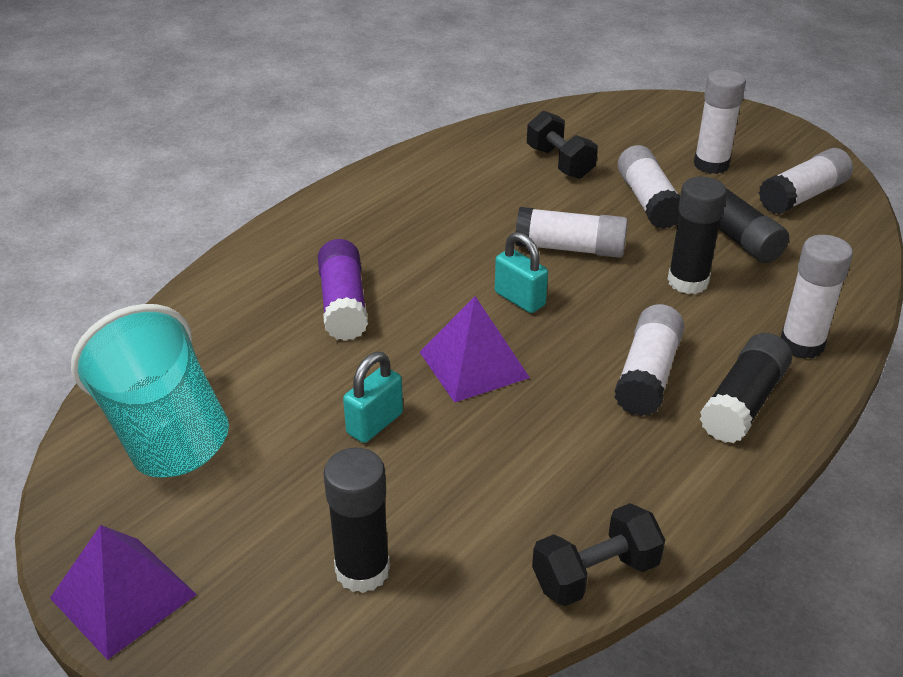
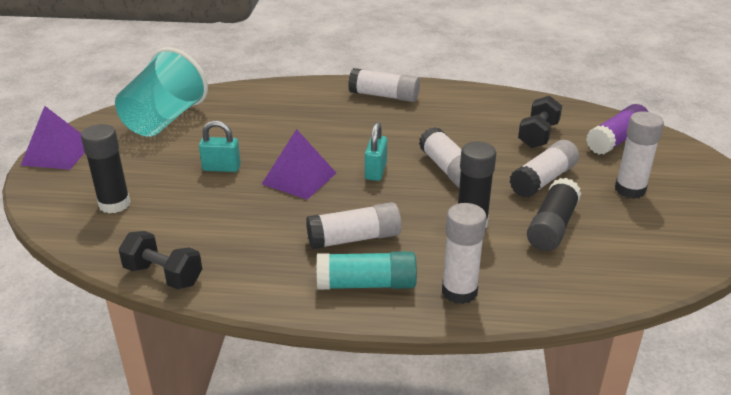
camera: 55 degrees right, 5 degrees down
purple glue stick [318,239,368,341] -> purple glue stick moved to [586,104,648,155]
black glue stick [700,333,792,443] -> turquoise glue stick [317,251,417,290]
white glue stick [759,148,853,214] -> white glue stick moved to [348,68,420,102]

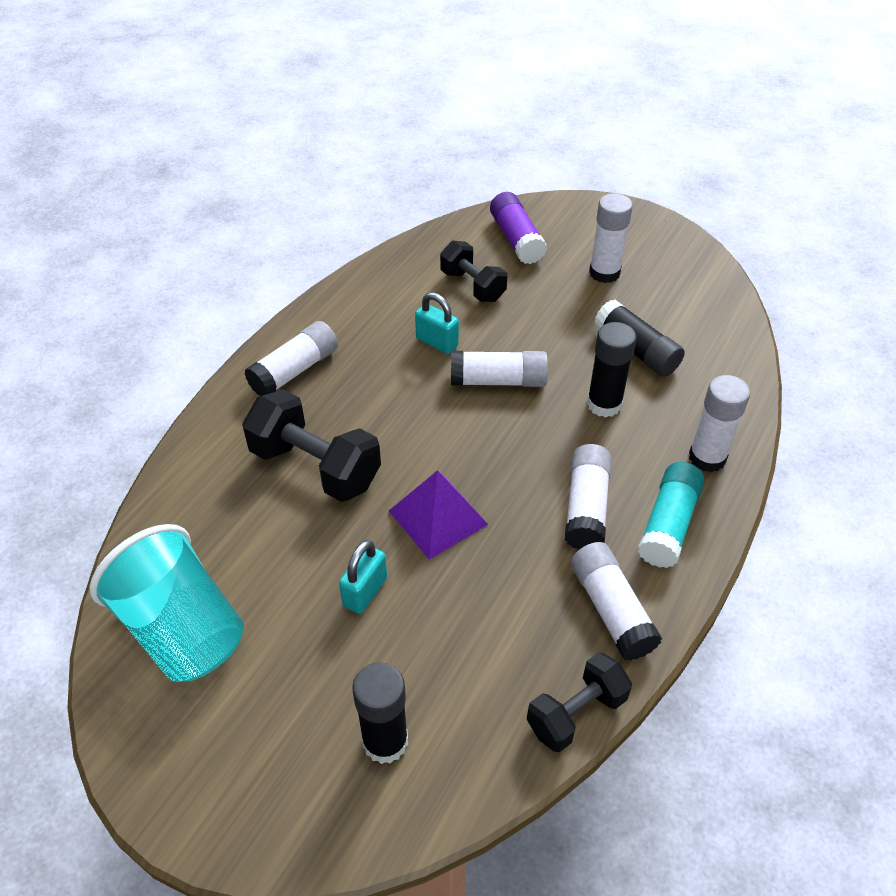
camera: 65 degrees left, 15 degrees up
purple pyramid [20,106,85,170] -> none
turquoise padlock [365,122,387,181] -> turquoise padlock moved to [415,292,459,354]
white glue stick [509,140,579,198] -> white glue stick moved to [571,542,662,661]
none -> black dumbbell [242,390,381,502]

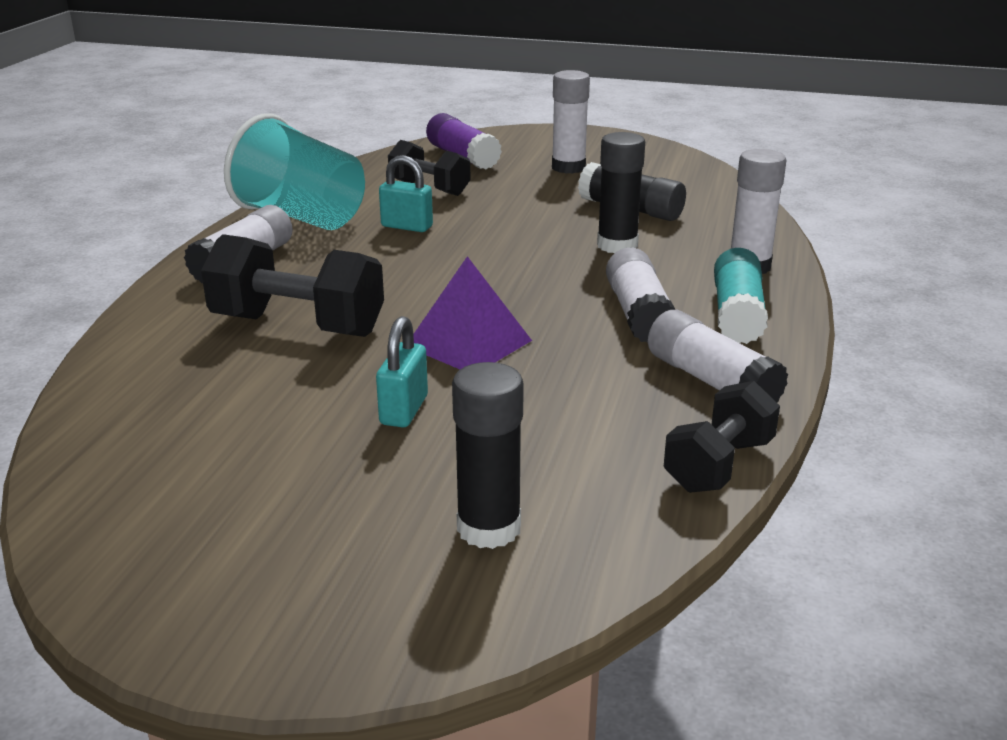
camera: 15 degrees left, 20 degrees down
turquoise cup [90,524,244,682] -> turquoise cup moved to [224,113,365,230]
white glue stick [451,351,548,387] -> none

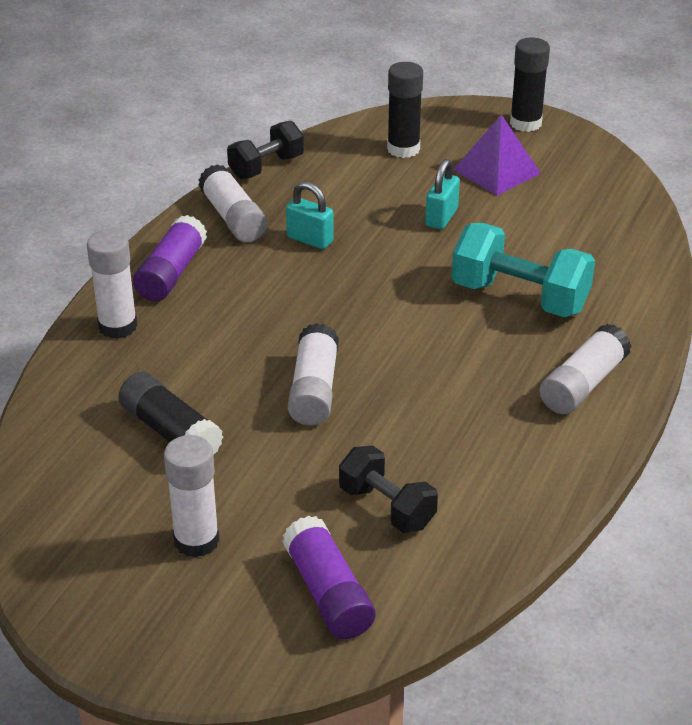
camera: 170 degrees left, 10 degrees up
black dumbbell [201,234,384,337] -> turquoise dumbbell [452,223,595,317]
turquoise cup [224,113,365,230] -> none
turquoise padlock [379,155,433,232] -> turquoise padlock moved to [286,182,334,249]
purple pyramid [413,256,532,369] -> purple pyramid moved to [453,114,541,196]
black glue stick [597,132,645,253] -> black glue stick moved to [510,37,550,132]
white glue stick [606,248,675,343] -> white glue stick moved to [288,323,339,426]
turquoise glue stick [714,248,768,344] -> purple glue stick [133,215,207,301]

